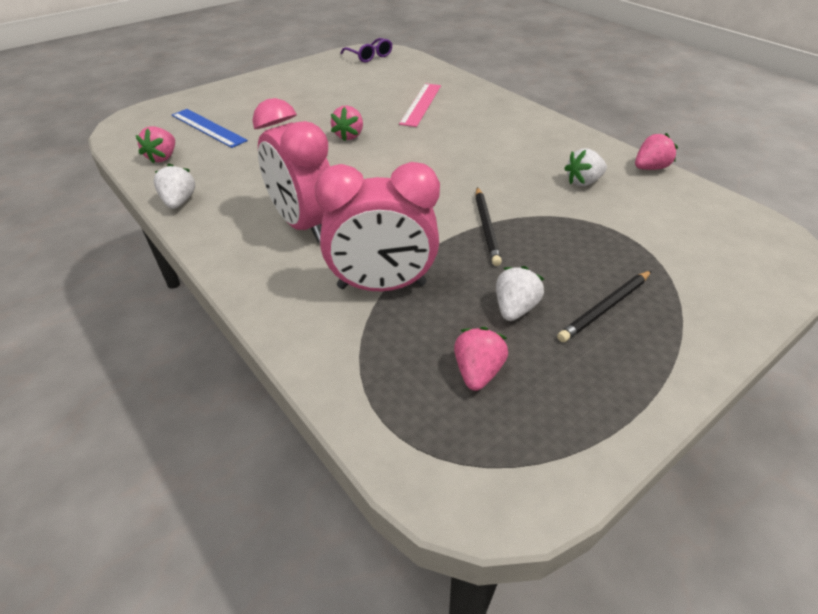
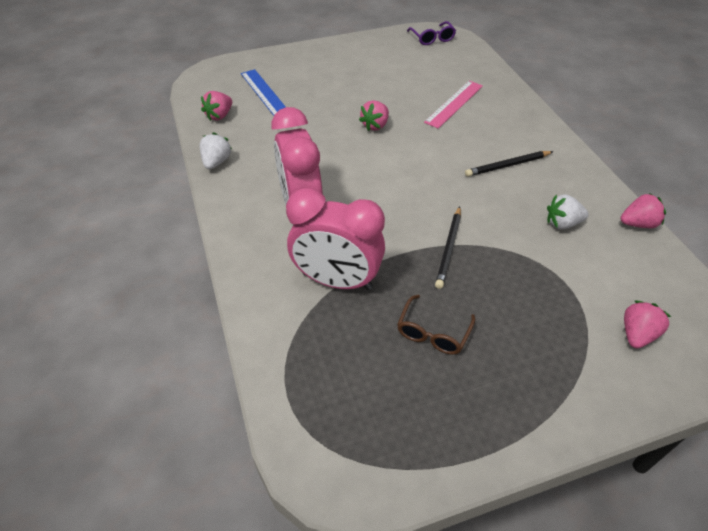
camera: 20 degrees right, 5 degrees up
pink strawberry [454,327,508,391] -> pink strawberry moved to [624,301,671,348]
white strawberry [496,266,544,321] -> brown glasses [397,295,475,355]
black pencil [557,270,652,342] -> black pencil moved to [465,151,554,177]

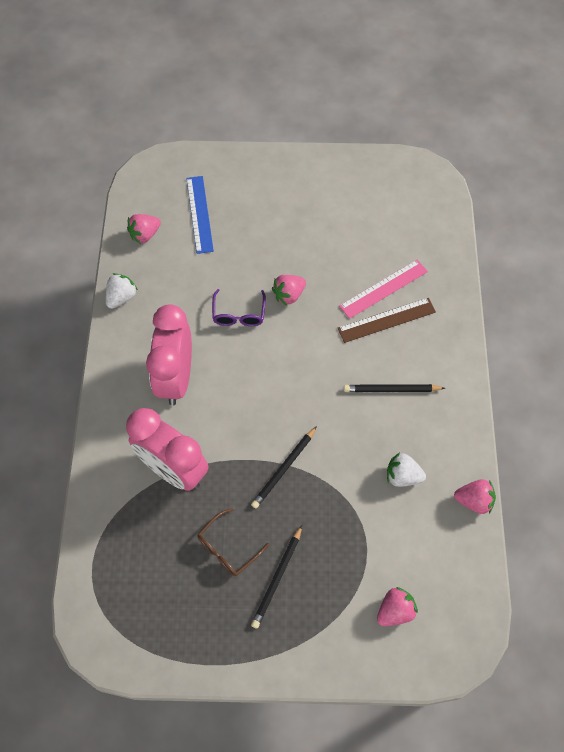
camera: 20 degrees right, 15 degrees up
purple glasses [407,21,456,45] -> purple glasses moved to [212,289,266,326]
none -> black pencil [251,525,302,629]
none -> brown ruler [338,298,436,343]

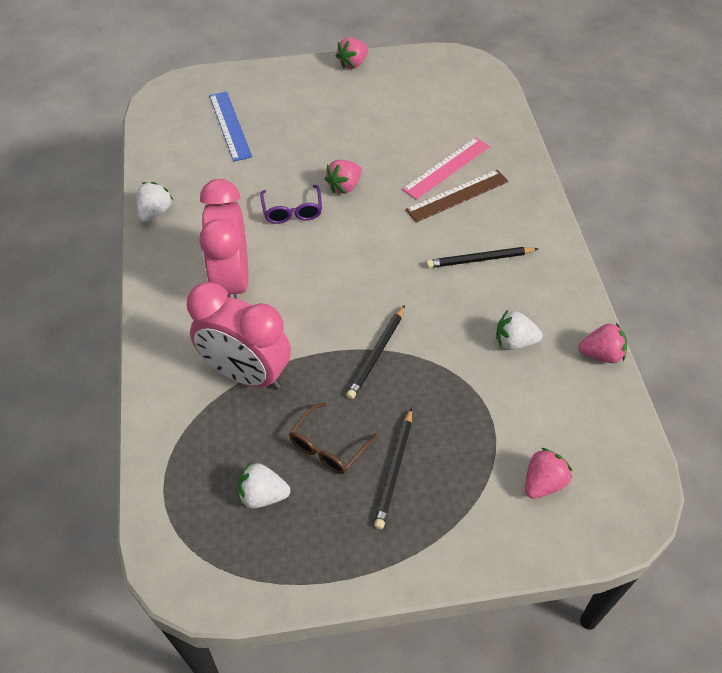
camera: 10 degrees left, 10 degrees down
pink strawberry [127,214,161,244] -> pink strawberry moved to [336,37,368,69]
none -> white strawberry [238,462,290,508]

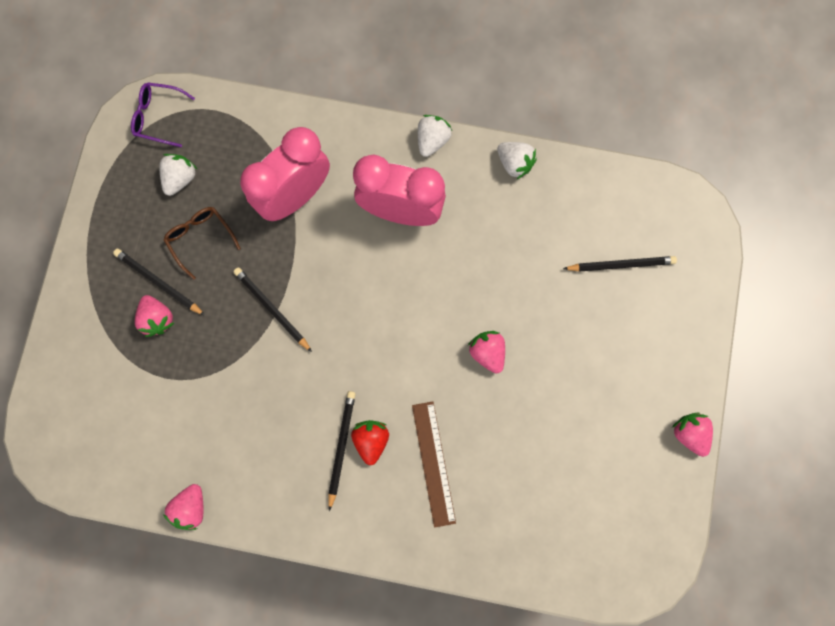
camera: 110 degrees right, 25 degrees up
blue ruler [209,91,252,161] -> black pencil [563,256,677,272]
purple glasses [260,185,322,224] -> purple glasses moved to [131,82,195,147]
pink ruler [402,137,490,200] -> none
white strawberry [496,310,542,350] -> white strawberry moved to [418,115,452,157]
pink strawberry [525,448,573,499] -> pink strawberry moved to [135,295,174,337]
none -> red strawberry [351,420,389,465]

